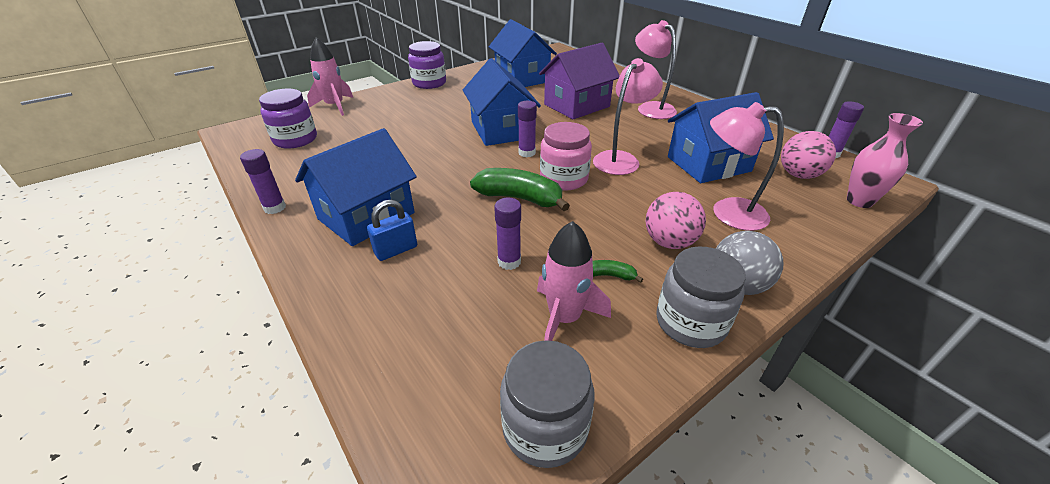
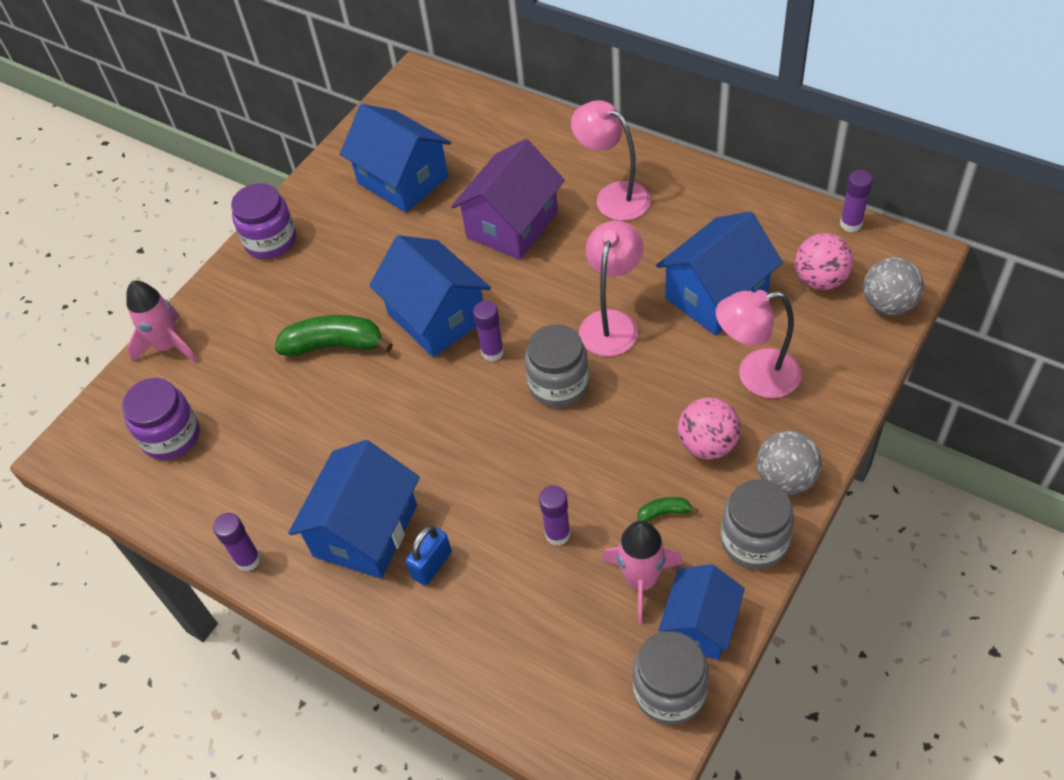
camera: 15 degrees left, 15 degrees up
green banana [470,168,570,211] -> green banana moved to [275,315,393,357]
pink jar [540,122,592,190] -> grey jar [525,324,589,407]
pink vase [847,113,923,208] -> grey ball [863,257,924,315]
none -> blue house [658,564,745,660]

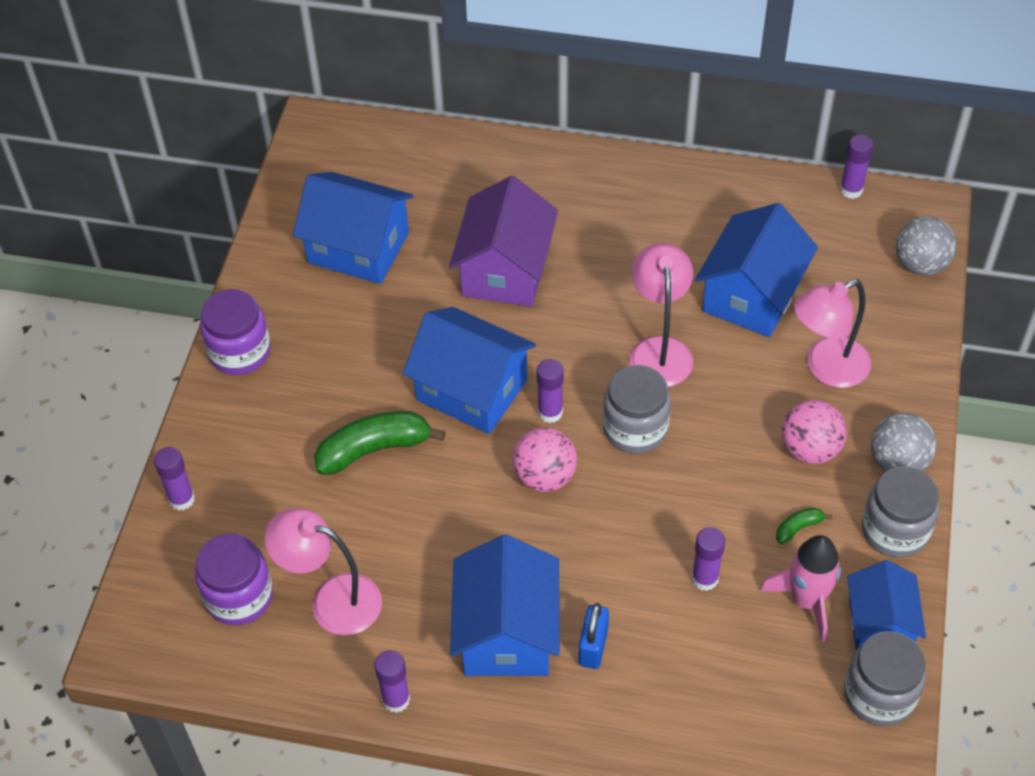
camera: 25 degrees left, 0 degrees up
pink rocket [126,281,197,363] -> purple glue stick [154,447,195,510]
pink lamp [571,100,651,221] -> pink lamp moved to [264,508,382,635]
pink ball [795,233,853,290] -> pink ball moved to [513,427,577,492]

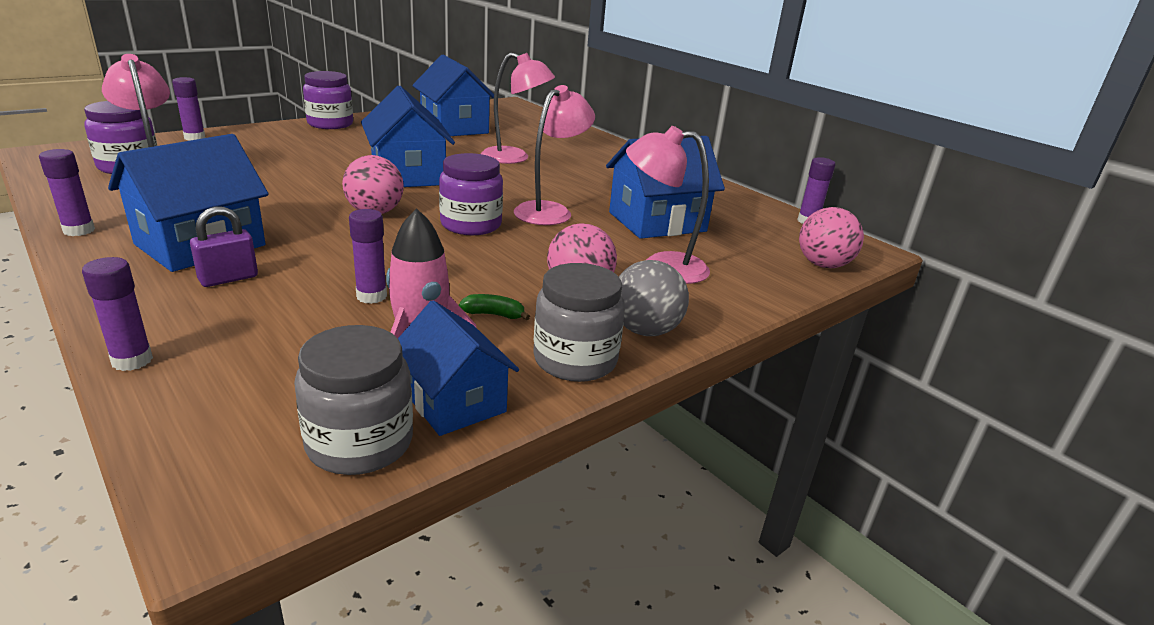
camera: 35 degrees right, 25 degrees down
green banana [315,411,446,475] -> none
purple house [449,176,558,307] -> pink lamp [481,53,555,164]
purple glue stick [537,359,564,423] -> purple glue stick moved to [82,257,153,371]
blue padlock [578,603,609,669] -> purple padlock [190,206,258,287]
grey jar [603,365,671,453] -> purple jar [439,153,503,235]
blue house [847,560,926,650] -> blue house turned 75 degrees counterclockwise [398,300,519,436]
grey ball [896,216,957,276] -> pink ball [799,207,864,268]

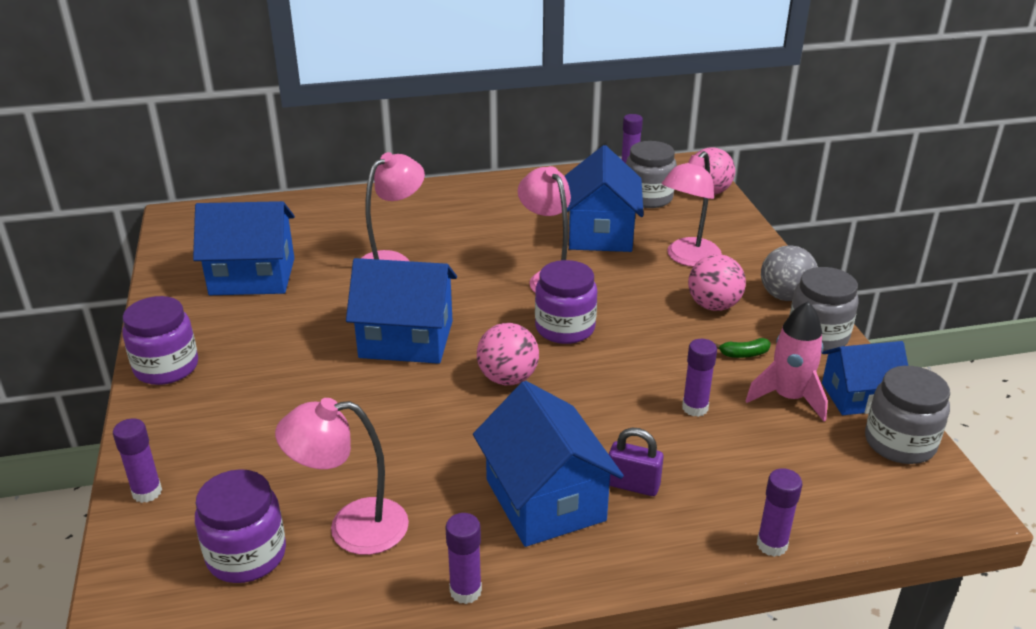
camera: 60 degrees left, 5 degrees up
purple padlock [190,206,258,287] -> purple padlock turned 60 degrees counterclockwise [609,428,664,496]
green banana [459,294,530,320] -> green banana turned 135 degrees counterclockwise [715,338,771,358]
none -> grey jar [626,141,677,208]

